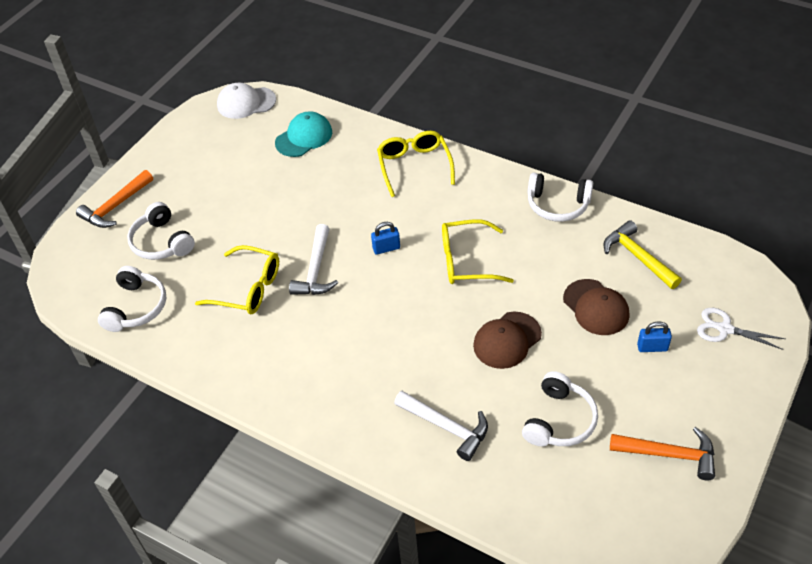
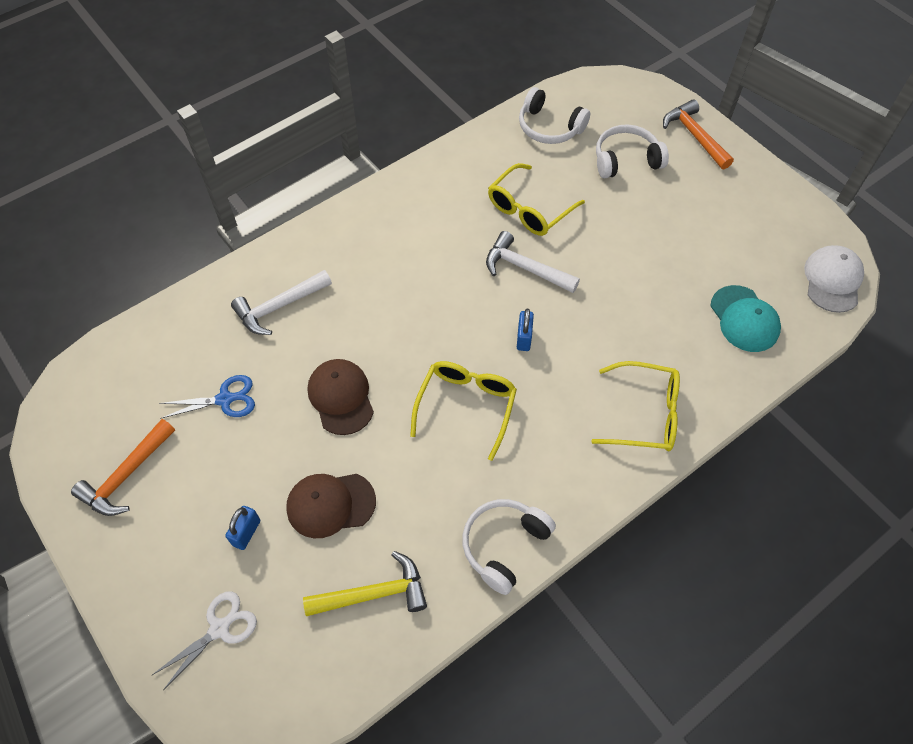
camera: 110 degrees right, 10 degrees up
white headphones [522,371,598,446] -> blue scissors [159,375,255,419]

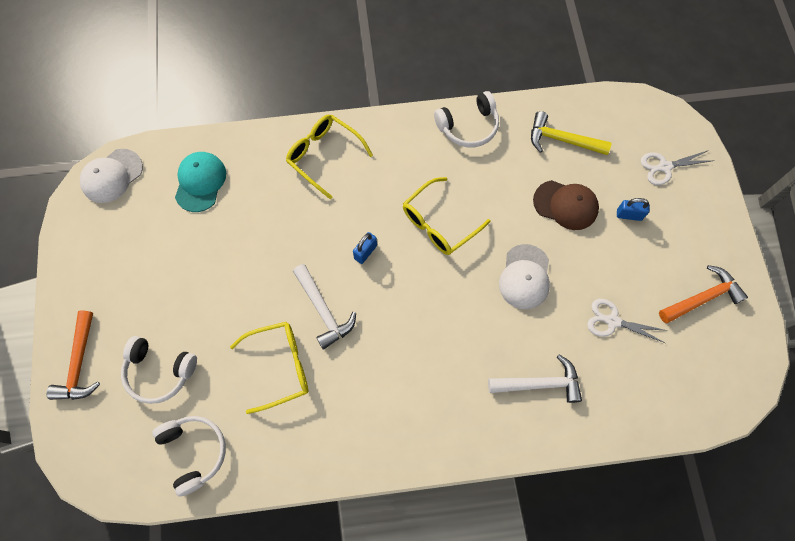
camera: 150 degrees left, 10 degrees up
blue scissors [159,375,255,419] -> white scissors [587,299,668,343]
blue padlock [225,506,260,550] -> blue padlock turned 45 degrees clockwise [617,198,650,221]
brown cap [308,359,374,435] -> white cap [499,244,550,309]

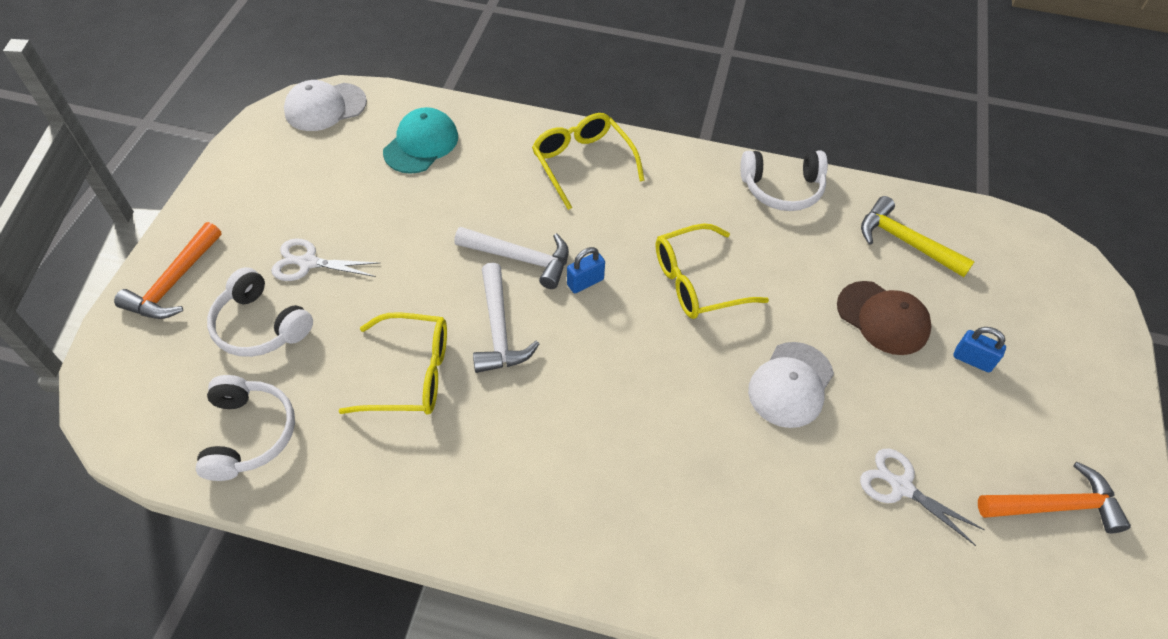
camera: 20 degrees right, 15 degrees down
white hammer [488,355,582,403] -> white hammer moved to [454,227,569,289]
white scissors [641,150,714,185] -> white scissors moved to [271,239,380,281]

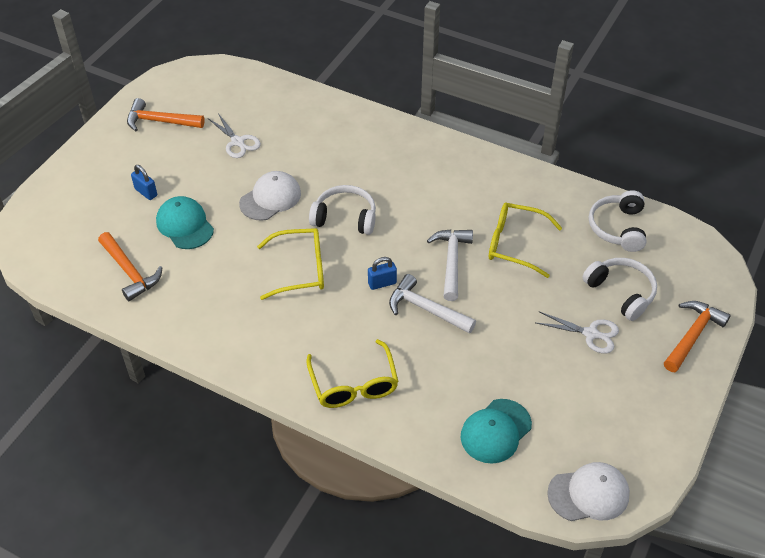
camera: 165 degrees left, 5 degrees down
white headphones [740,151,828,211] -> white headphones moved to [309,185,376,235]
brown cap [837,281,932,355] -> turquoise cap [156,196,214,249]
yellow hammer [861,196,975,277] -> orange hammer [98,232,162,301]

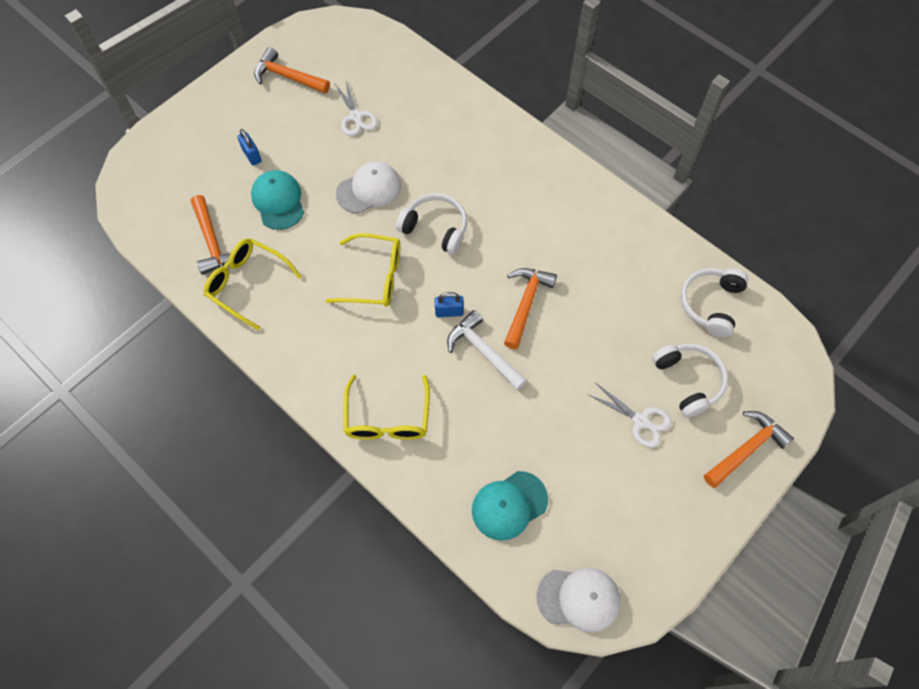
camera: 15 degrees right, 15 degrees up
white hammer [427,229,473,301] -> orange hammer [504,268,557,349]
yellow glasses [489,202,562,278] -> yellow glasses moved to [204,238,302,330]

